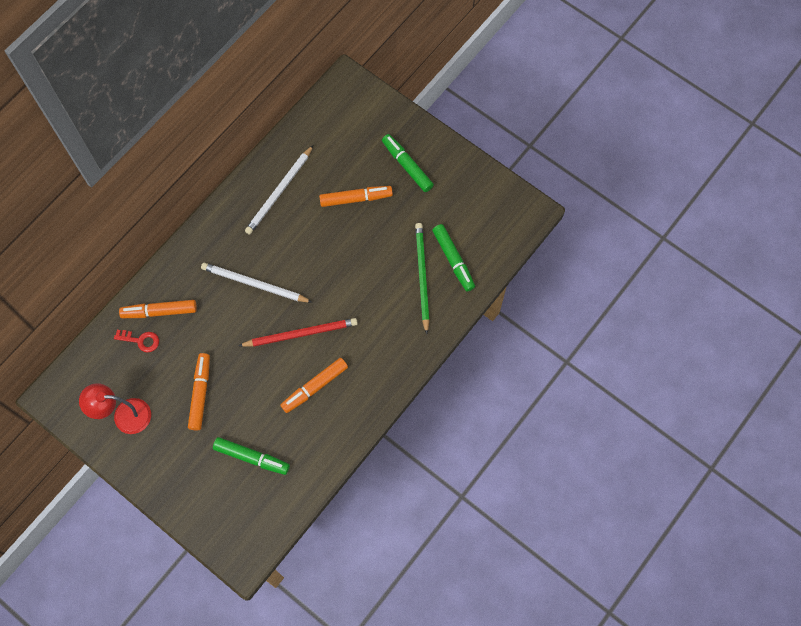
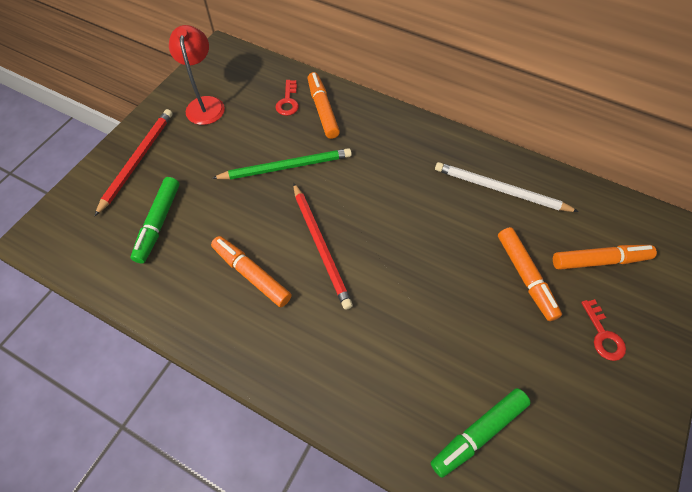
camera: 80 degrees right, 10 degrees down
orange marker [188,353,210,431] -> orange marker moved to [553,245,657,270]
white pencil [201,263,313,303] -> none
green marker [382,134,434,192] -> red key [581,299,626,361]
green pencil [415,223,430,334] -> green pencil moved to [212,148,352,180]
none -> red pencil [95,109,172,216]

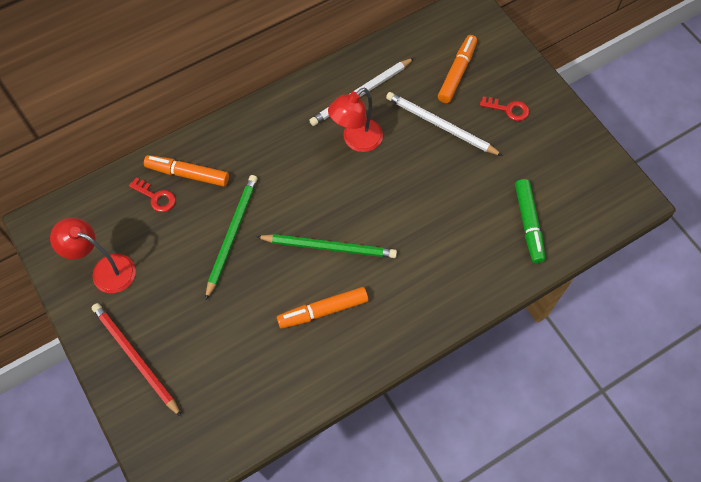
camera: 60 degrees left, 5 degrees up
green marker [130,177,179,264] -> none
red pencil [293,183,353,310] -> green pencil [256,234,397,258]
orange marker [498,227,562,321] -> white pencil [386,92,503,156]
none -> red lamp [328,88,383,152]

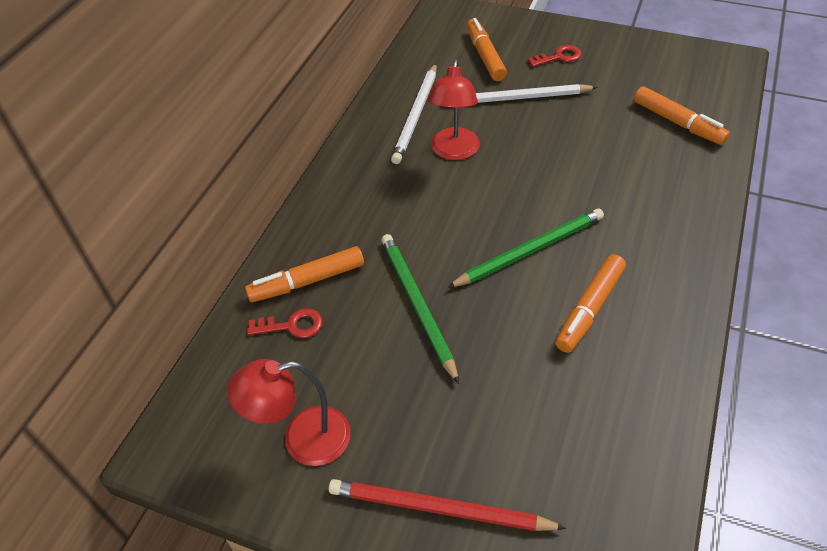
camera: 35 degrees left, 15 degrees down
green marker [515,179,545,263] -> orange marker [634,86,730,145]

